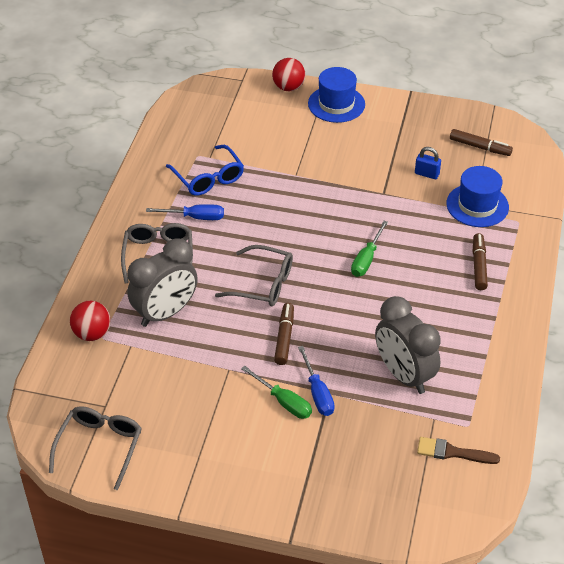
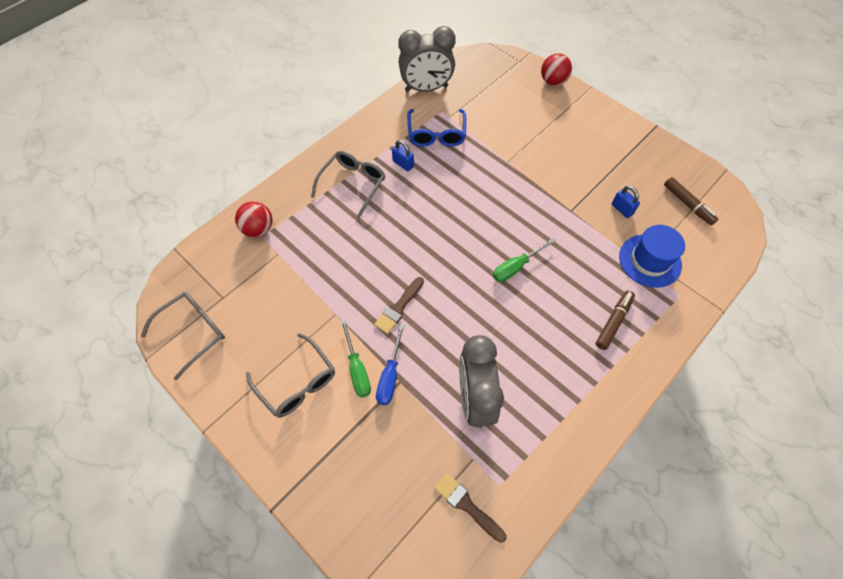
camera: 30 degrees right, 15 degrees up
grey clock [127,239,198,327] -> grey clock moved to [398,26,456,92]
blue screwdriver [146,204,224,220] -> blue padlock [392,140,414,171]
grey glasses [215,245,293,306] -> grey glasses moved to [246,333,335,418]
brown marker [274,303,294,365] -> brown brush [374,277,424,334]
blue hat [308,67,365,123] -> none

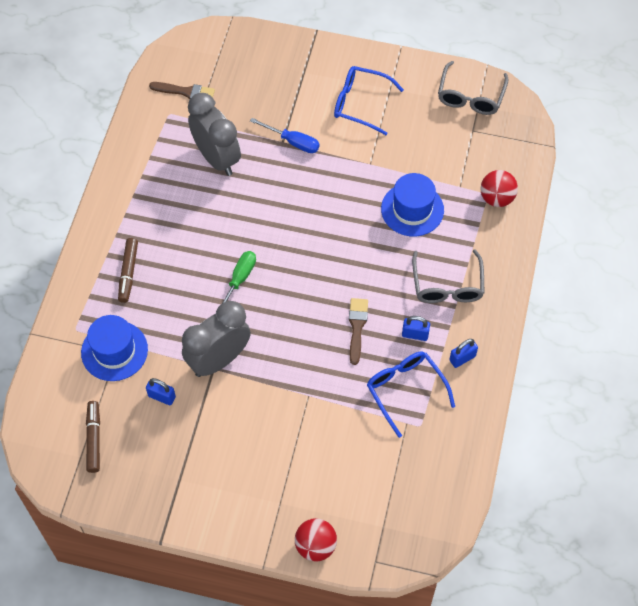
camera: 150 degrees right, 0 degrees up
grey glasses [246,333,335,418] -> blue glasses [334,66,404,135]
green screwdriver [341,319,371,398] -> none
brown brush [374,277,424,334] -> brown brush moved to [349,298,368,365]
blue screwdriver [376,324,405,405] -> blue screwdriver turned 135 degrees clockwise [250,118,320,153]
grey clock [398,26,456,92] -> grey clock moved to [182,301,251,377]
brown marker [664,177,718,225] -> brown marker turned 60 degrees clockwise [86,401,100,473]
none -> blue hat [381,173,444,236]
none -> blue padlock [449,339,478,368]

